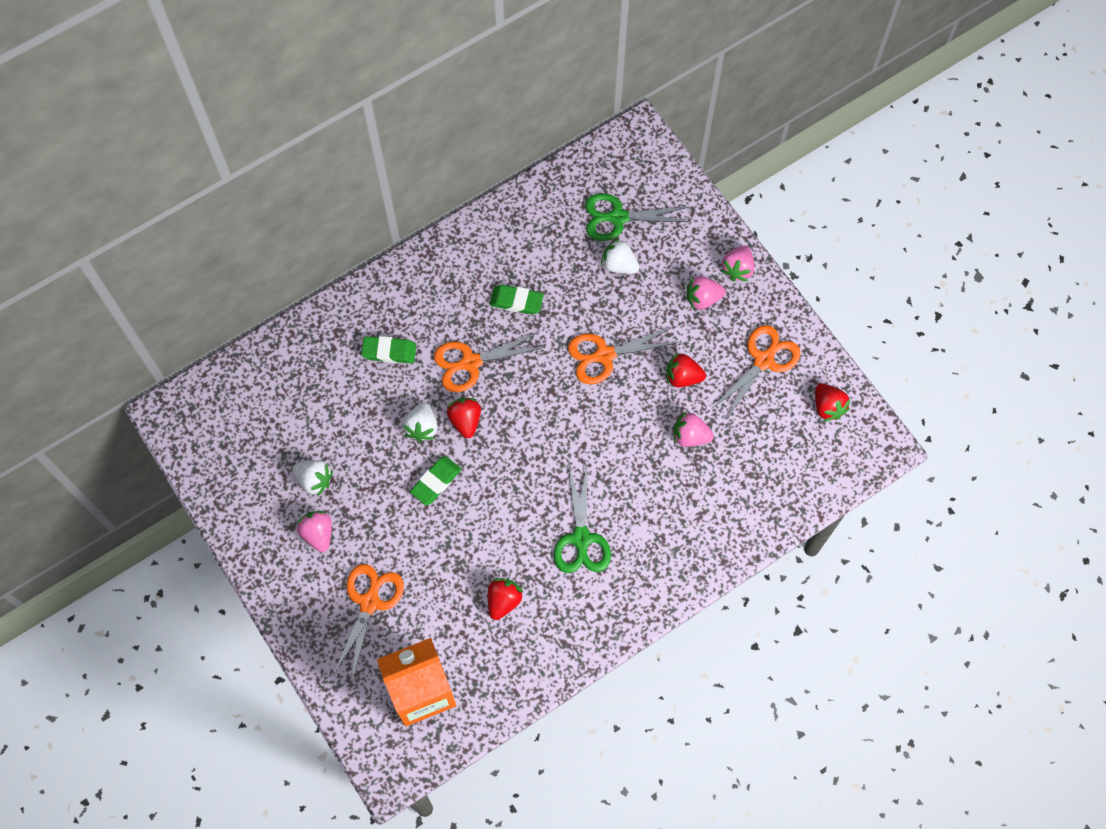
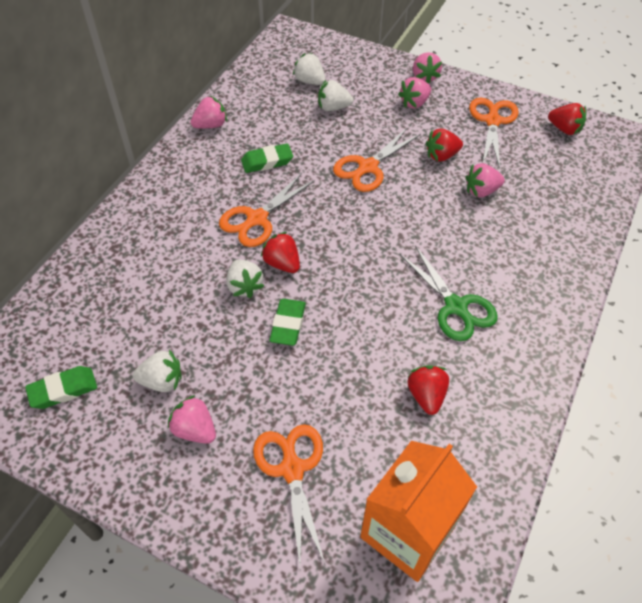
camera: 30 degrees left, 15 degrees down
green eraser [361,336,416,363] -> green eraser moved to [25,366,97,409]
green scissors [585,193,691,241] -> white strawberry [293,53,326,85]
none -> pink strawberry [191,96,227,129]

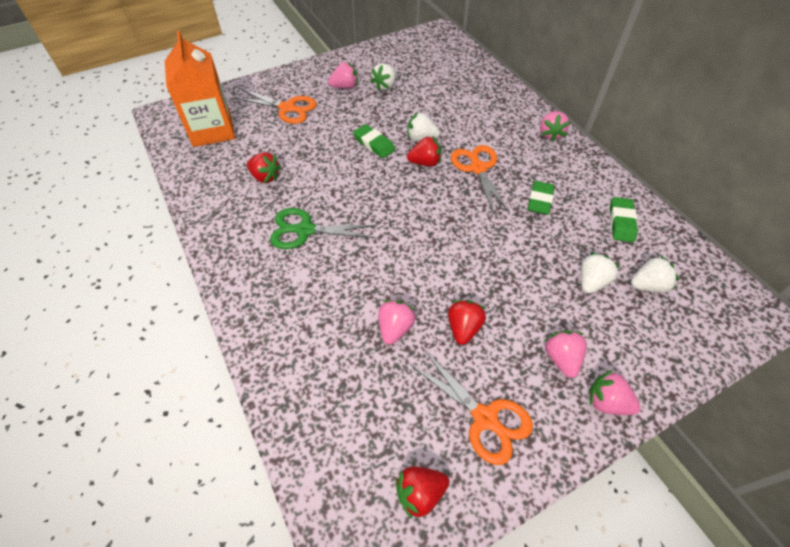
camera: 125 degrees right, 0 degrees up
green eraser [25,366,97,409] -> green eraser moved to [610,197,638,242]
pink strawberry [191,96,227,129] -> pink strawberry moved to [540,111,570,142]
orange scissors [333,127,421,192] -> none

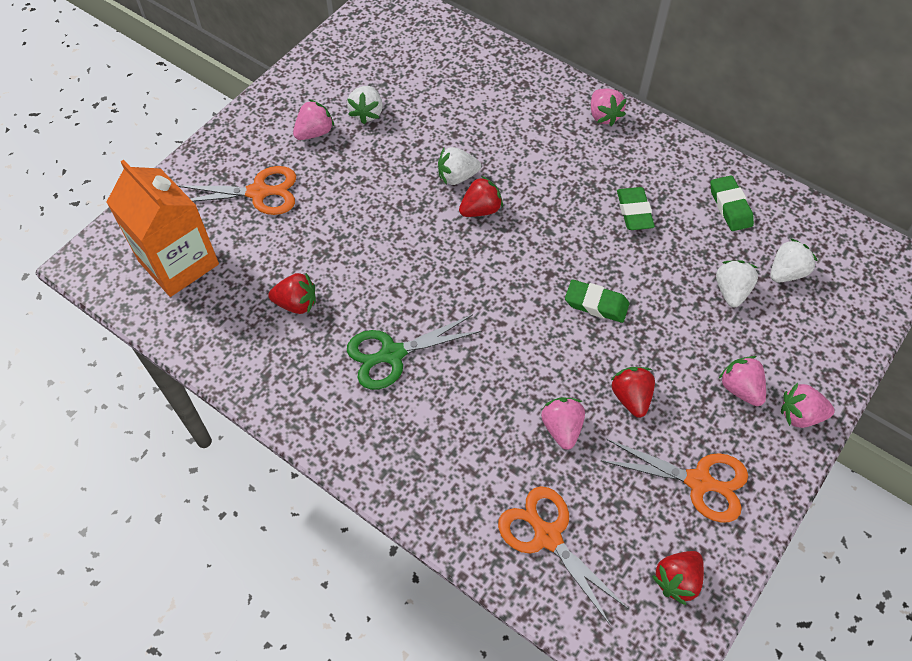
camera: 25 degrees left, 5 degrees up
green eraser [353,124,395,158] -> green eraser moved to [565,280,629,323]
orange scissors [451,145,510,214] -> orange scissors moved to [498,486,629,625]

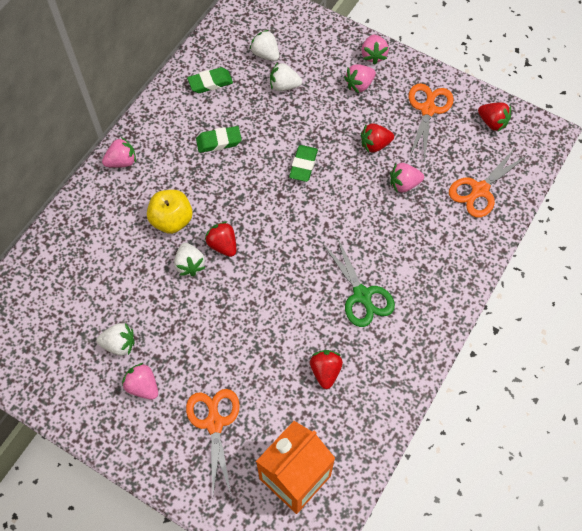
camera: 95 degrees left, 5 degrees up
none -> yellow apple [147,190,192,234]

